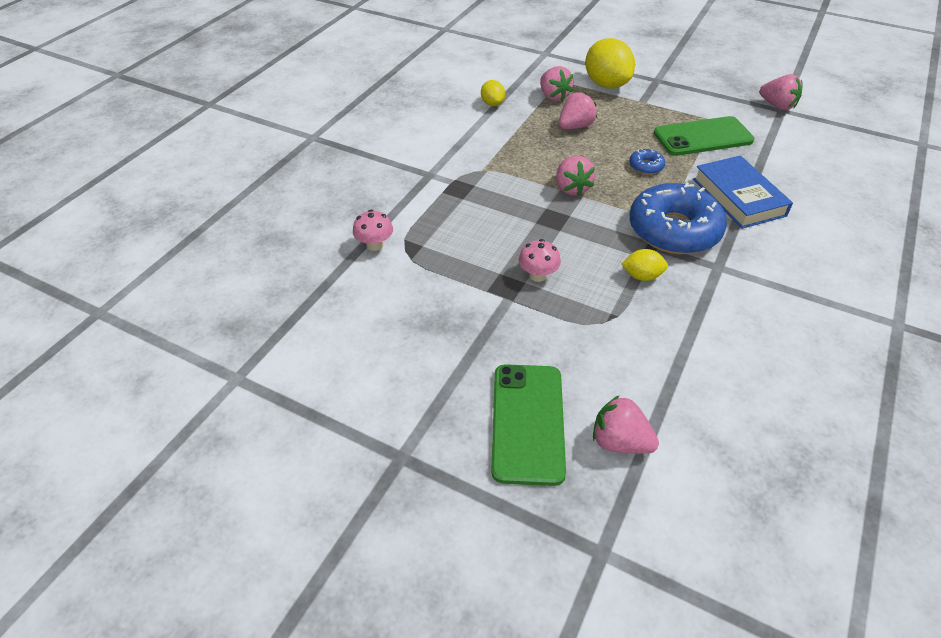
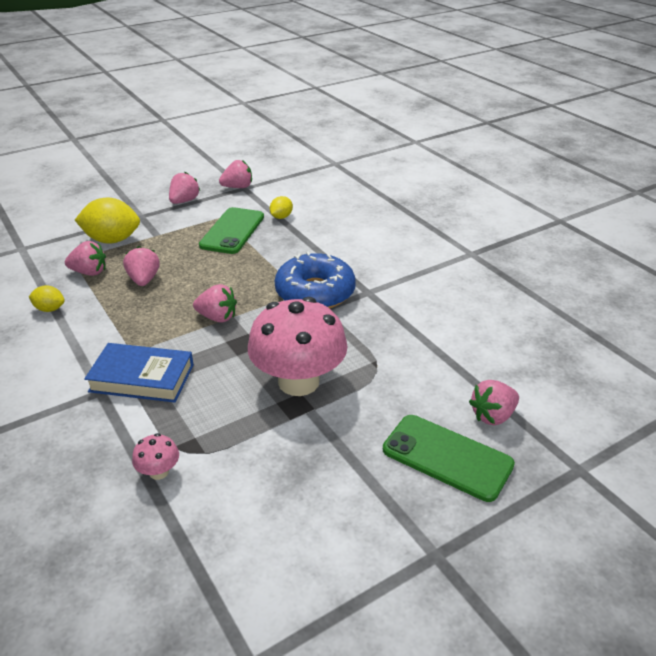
camera: 60 degrees left, 10 degrees down
pink mushroom [518,239,561,282] -> pink mushroom [248,297,348,396], size x2.43
yellow lemon [621,249,668,281] -> yellow lemon moved to [270,196,293,219]
blue donut [629,148,665,175] -> none
blue book [693,155,793,229] -> blue book moved to [84,343,194,403]
none -> pink strawberry [169,172,200,204]

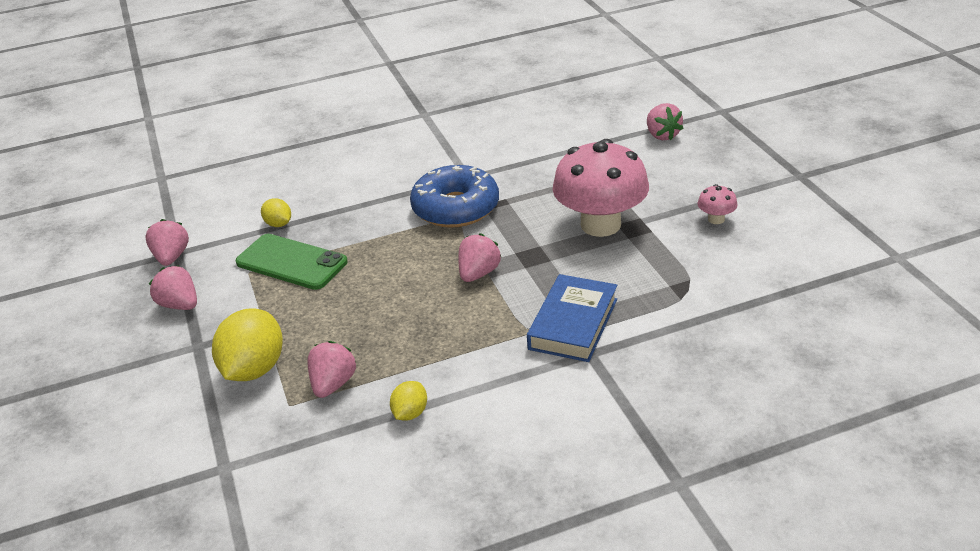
camera: 75 degrees left, 0 degrees up
pink strawberry [123,246,160,286] -> none
pink mushroom [132,433,179,480] -> pink mushroom moved to [698,184,738,224]
green phone [383,415,515,502] -> none

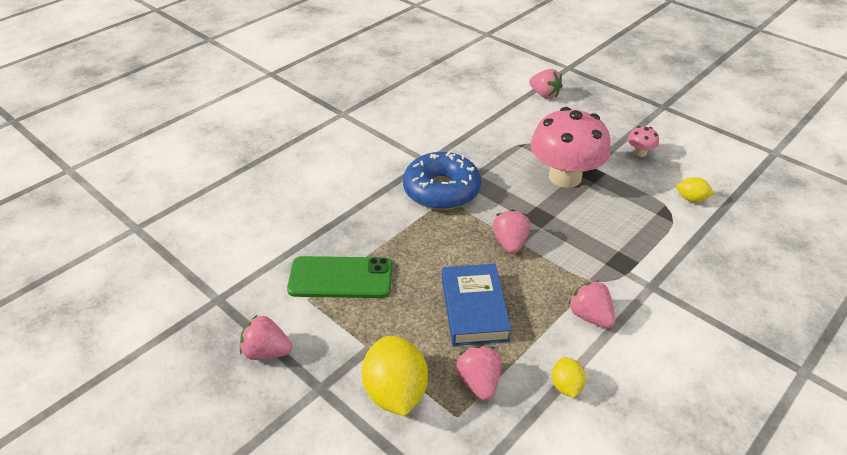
camera: 30 degrees left, 5 degrees up
pink strawberry [145,219,189,266] -> pink strawberry moved to [568,281,615,328]
yellow lemon [261,198,291,227] -> yellow lemon moved to [677,177,715,202]
blue book [527,274,617,362] -> blue book moved to [442,264,512,346]

